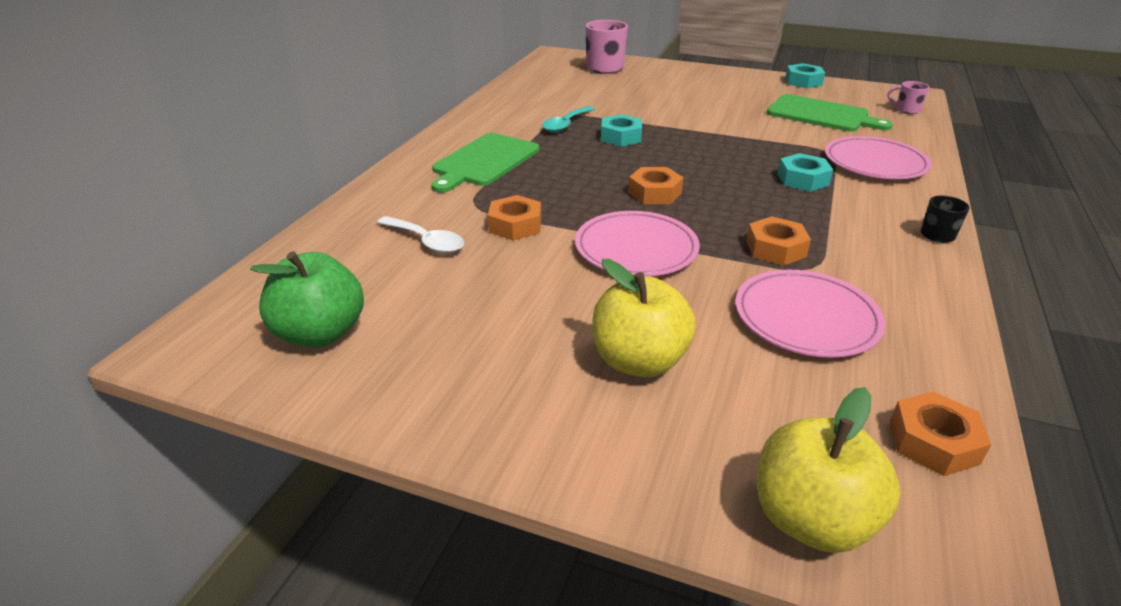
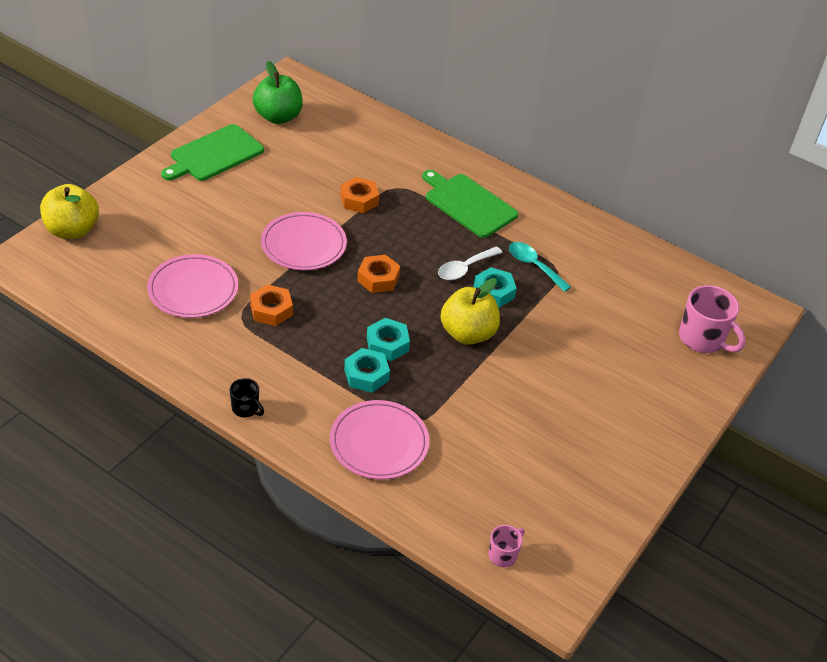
camera: 100 degrees right, 10 degrees up
white spoon [377,216,464,253] -> white spoon moved to [438,246,503,280]
yellow apple [593,259,696,377] -> yellow apple moved to [441,278,500,345]
green cutting board [767,94,893,132] -> green cutting board moved to [161,124,264,181]
turquoise nut [785,63,825,88] -> turquoise nut moved to [367,318,410,361]
orange nut [890,391,992,476] -> none

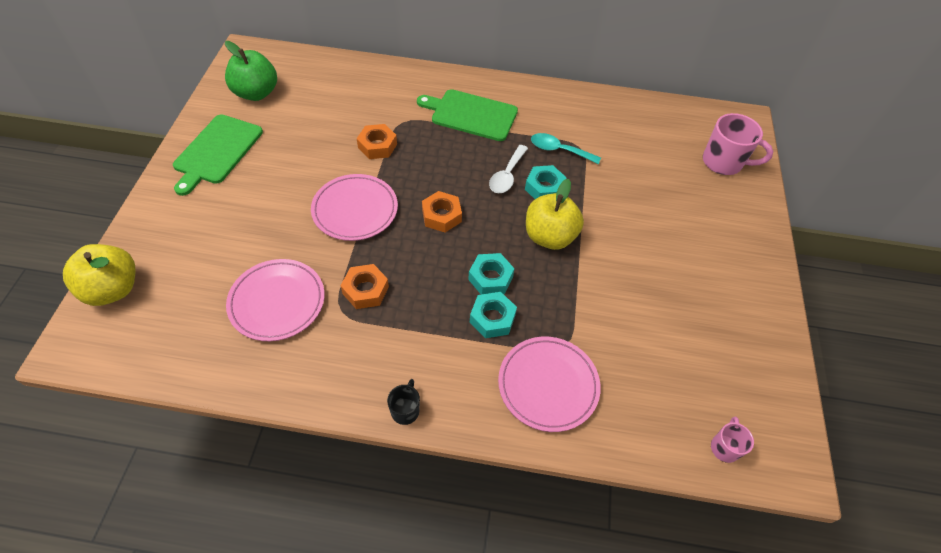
camera: 25 degrees left, 10 degrees up
black mug [230,378,264,417] -> black mug turned 90 degrees counterclockwise [387,379,420,425]

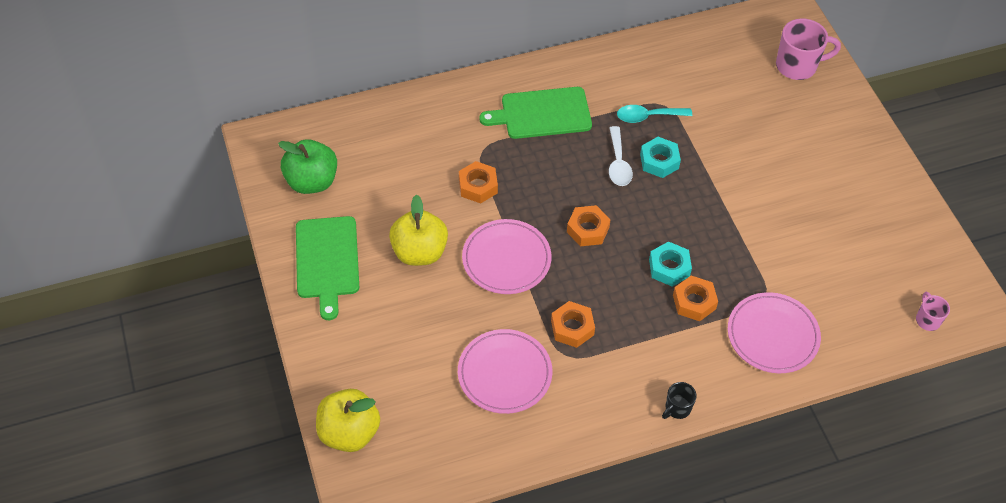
camera: 25 degrees left, 0 degrees up
black mug [387,379,420,425] -> black mug turned 120 degrees counterclockwise [662,382,697,419]
turquoise nut [470,292,517,338] -> orange nut [673,276,718,321]
yellow apple [526,179,584,250] -> yellow apple moved to [389,195,448,266]

